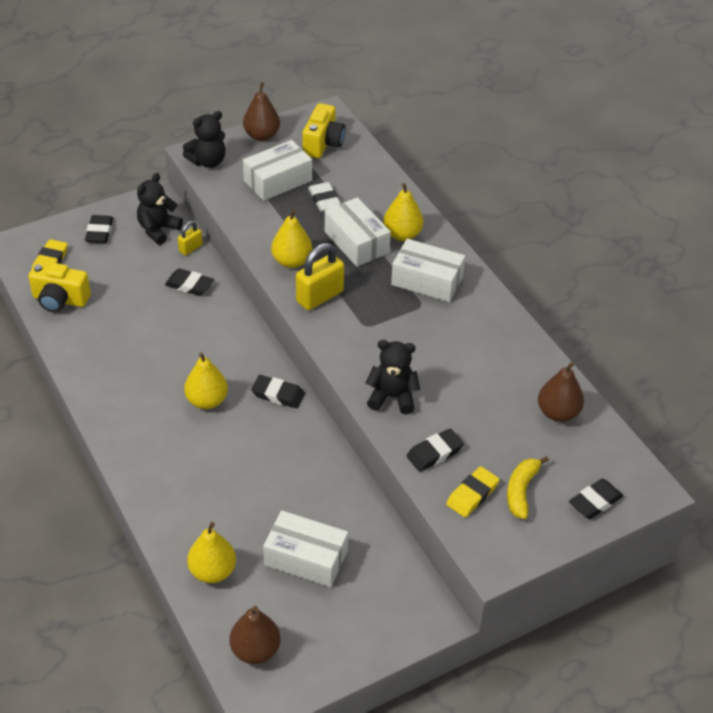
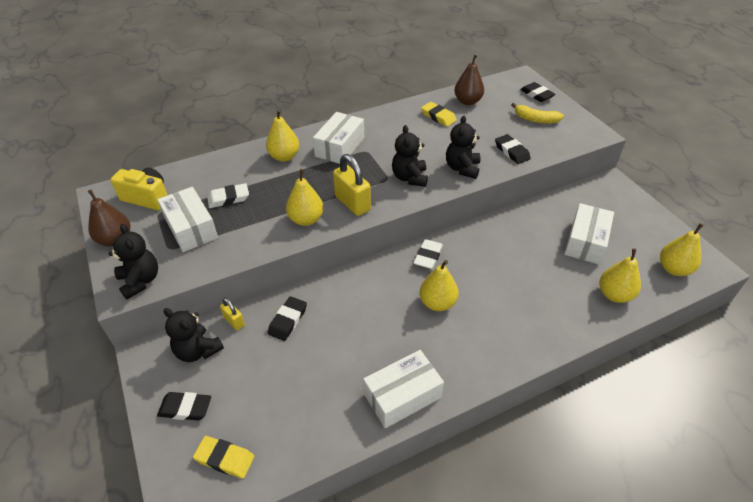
camera: 85 degrees left, 0 degrees up
yellow camera [28,263,91,312] -> none
brown pear [229,606,281,664] -> yellow pear [660,223,703,276]
black eraser [251,375,305,408] -> white eraser [413,239,443,269]
white box [325,197,391,267] -> white box moved to [363,350,444,428]
yellow eraser [446,466,500,517] -> yellow eraser moved to [421,102,457,126]
none -> black teddy bear [392,125,428,187]

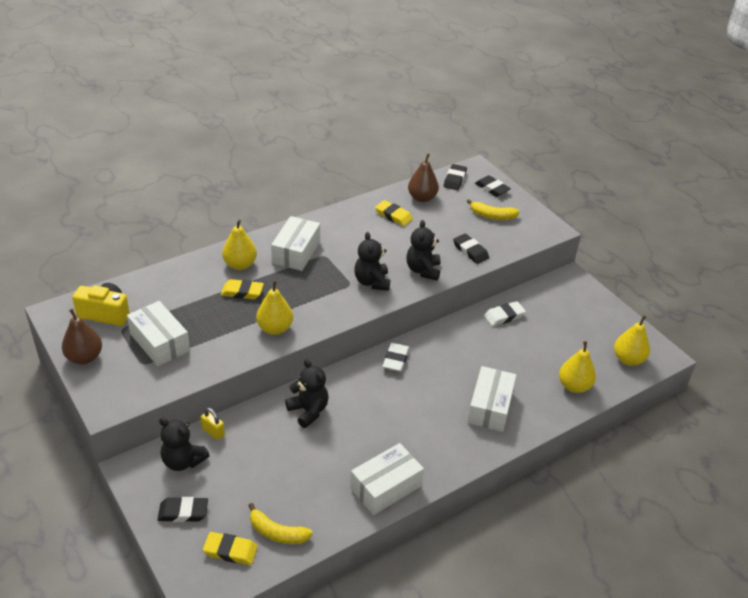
camera: 10 degrees left, 5 degrees down
black teddy bear [109,224,158,299] -> black teddy bear moved to [285,359,329,428]
white eraser [207,183,249,208] -> white eraser moved to [484,301,526,326]
black eraser [268,296,307,341] -> black eraser moved to [444,164,467,190]
yellow padlock [333,154,371,216] -> none
yellow pear [419,260,459,311] -> none
white box [564,203,614,265] -> white box moved to [467,366,516,432]
none -> yellow eraser [221,279,264,299]
none -> yellow banana [248,503,313,544]

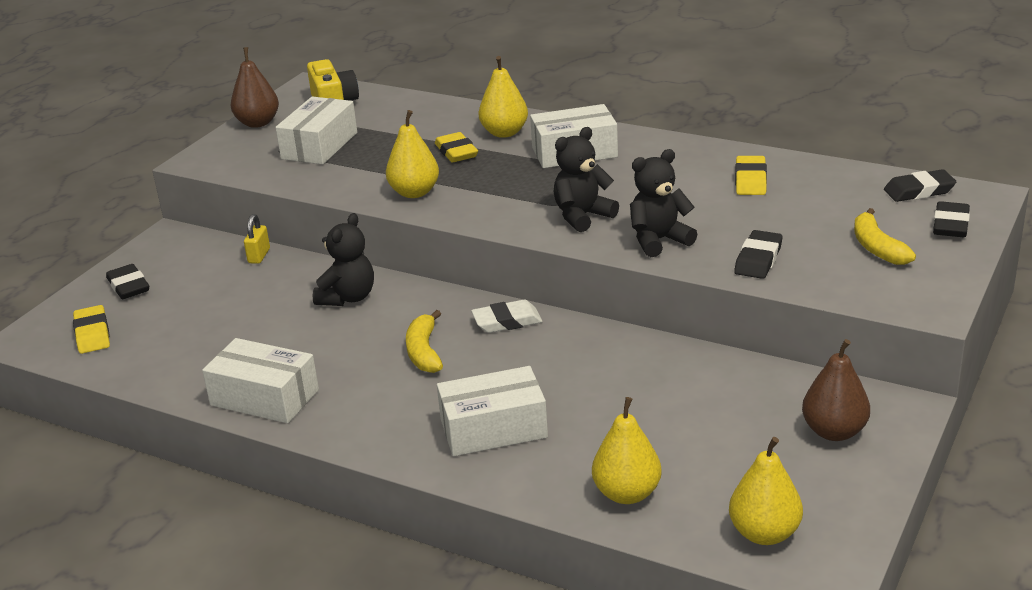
camera: 65 degrees right, 10 degrees down
black teddy bear [159,417,210,471] -> none
yellow banana [248,503,313,544] -> yellow banana moved to [406,310,443,373]
brown pear [408,153,439,202] -> brown pear moved to [802,339,870,441]
white eraser [484,301,526,326] -> none

